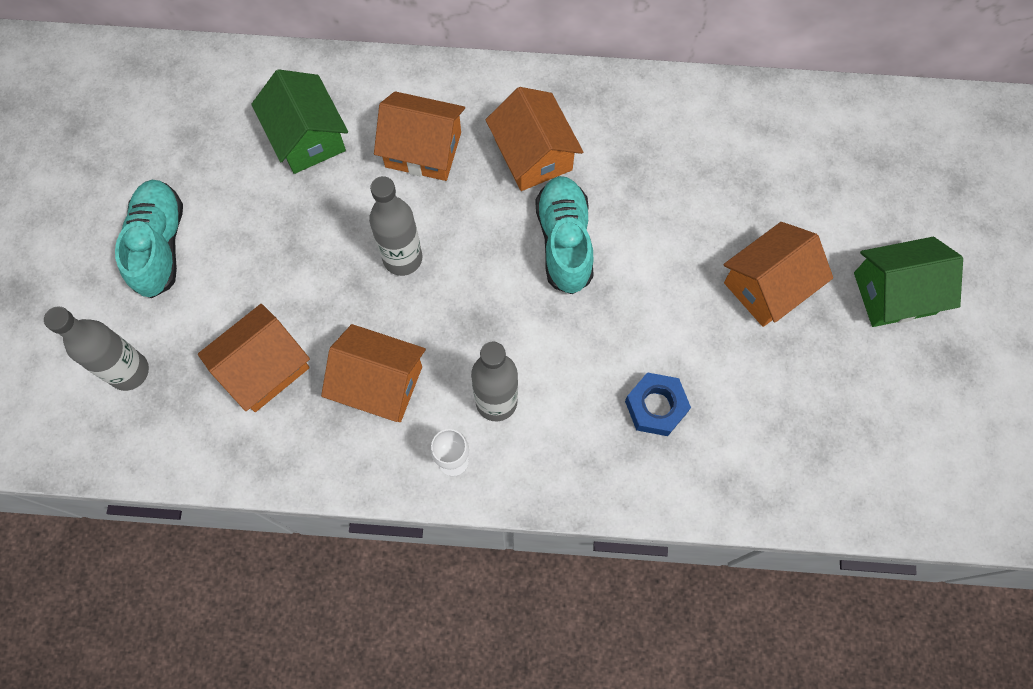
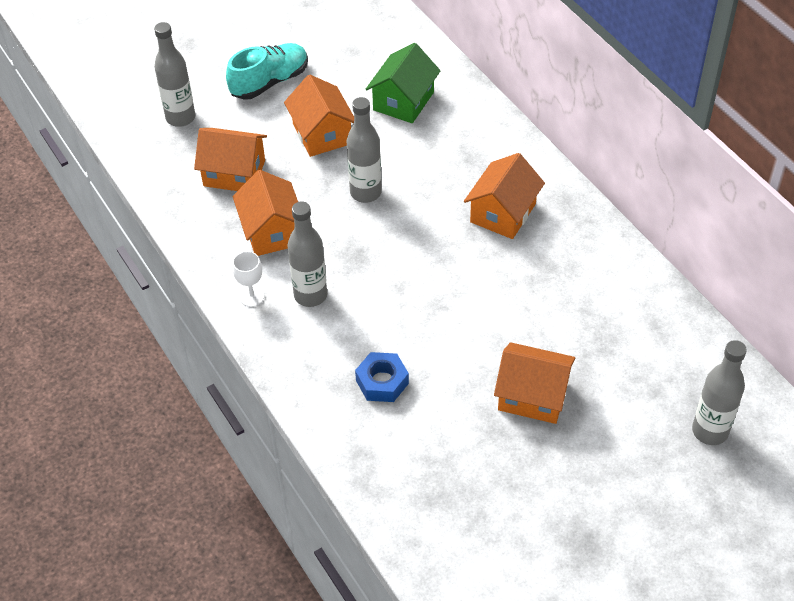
camera: 55 degrees right, 20 degrees down
orange house [374,91,465,181] -> orange house moved to [284,75,354,157]
turquoise shoe [535,176,594,294] -> none
green house [854,237,963,327] -> none
none -> grey bottle [692,340,747,445]

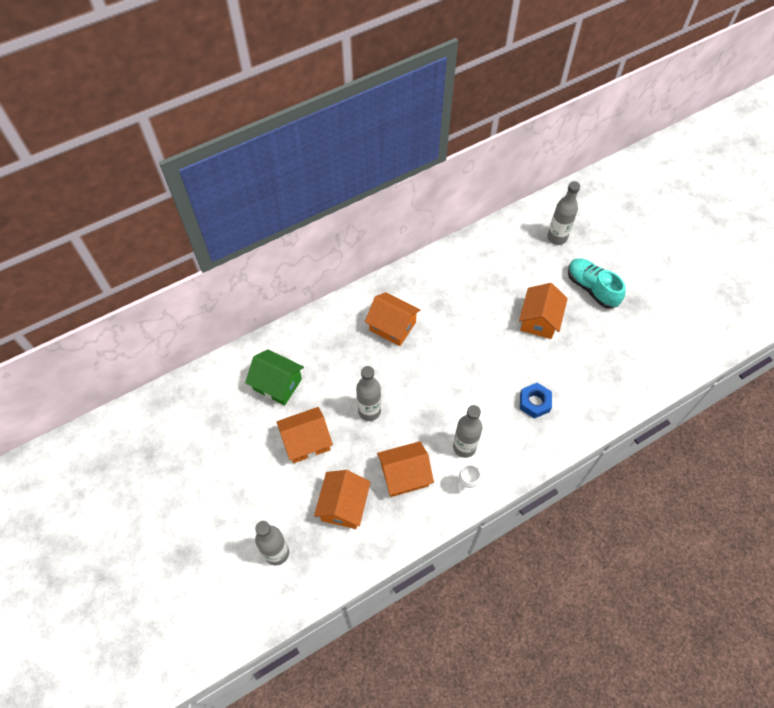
camera: 90 degrees left, 10 degrees up
turquoise shoe [226,43,308,100] -> turquoise shoe moved to [568,258,626,309]

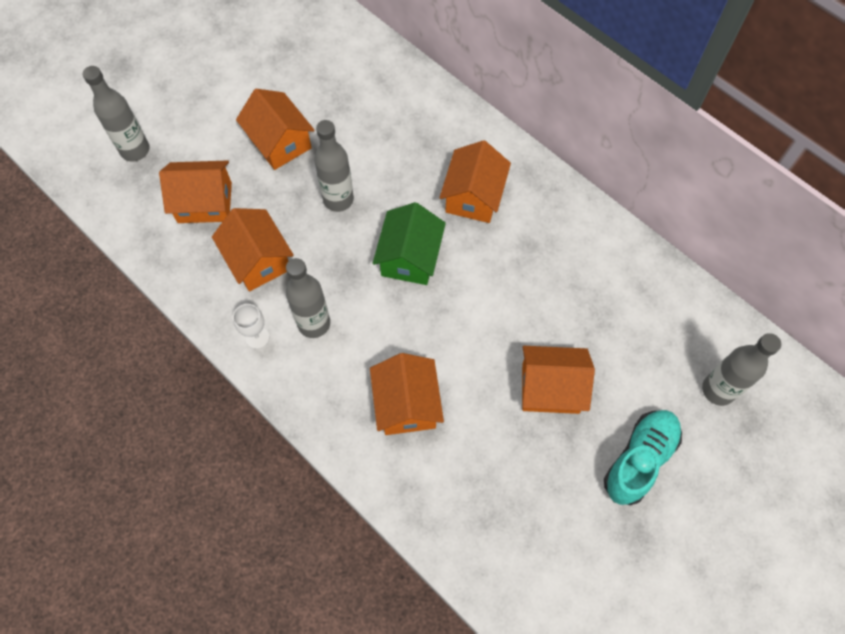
camera: 75 degrees right, 5 degrees up
green house [245,349,304,405] -> green house moved to [373,202,446,285]
blue nut [520,383,552,419] -> orange house [370,353,444,435]

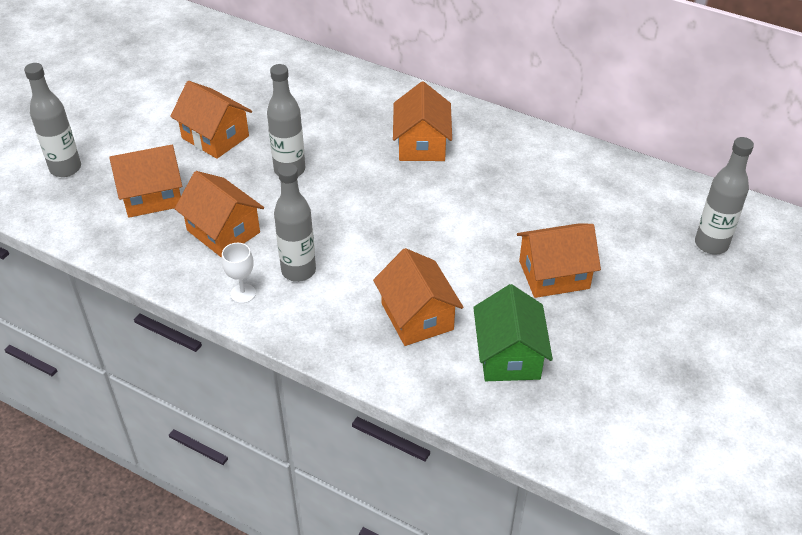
camera: 15 degrees left, 20 degrees down
green house [373,202,446,285] -> green house moved to [473,284,553,381]
turquoise shoe [604,410,682,505] -> none

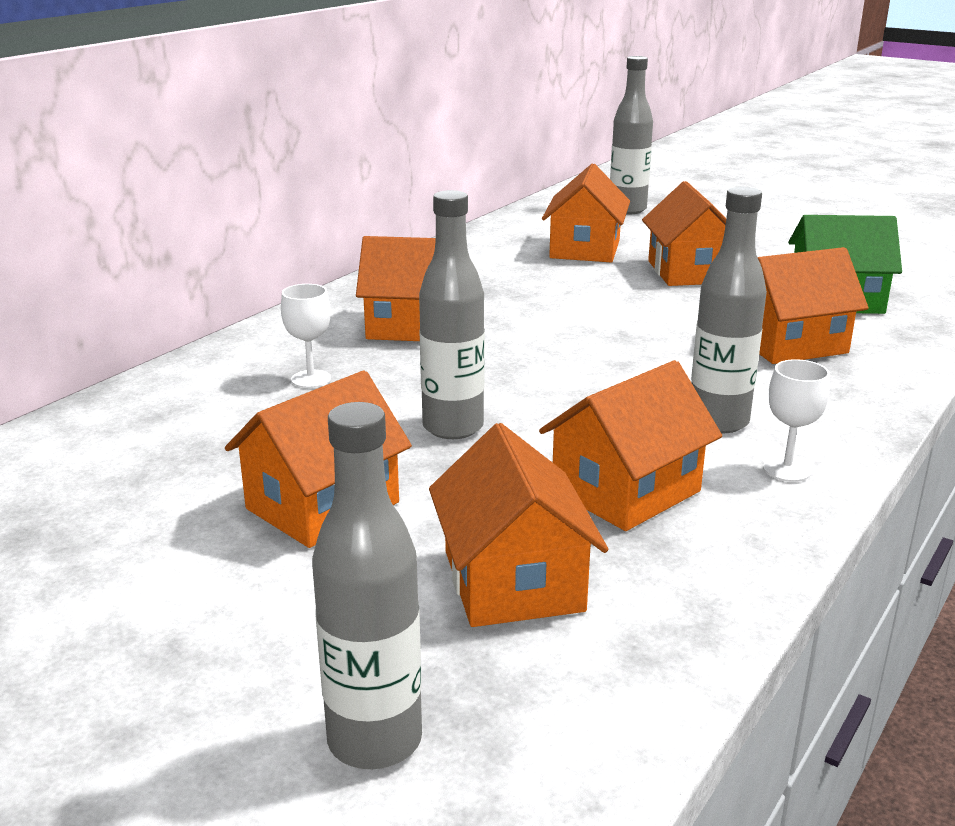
camera: 85 degrees left, 20 degrees down
none -> white goblet [281,284,331,388]
none -> orange house [542,164,630,262]

